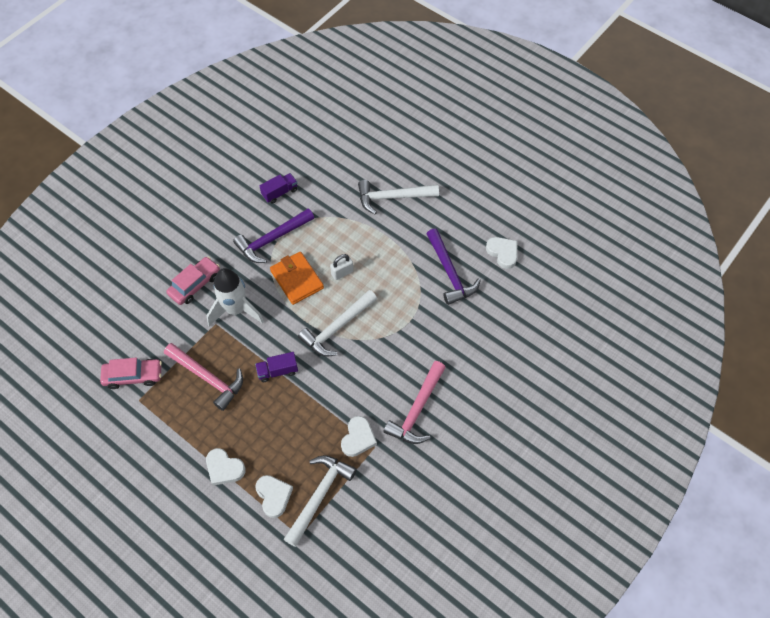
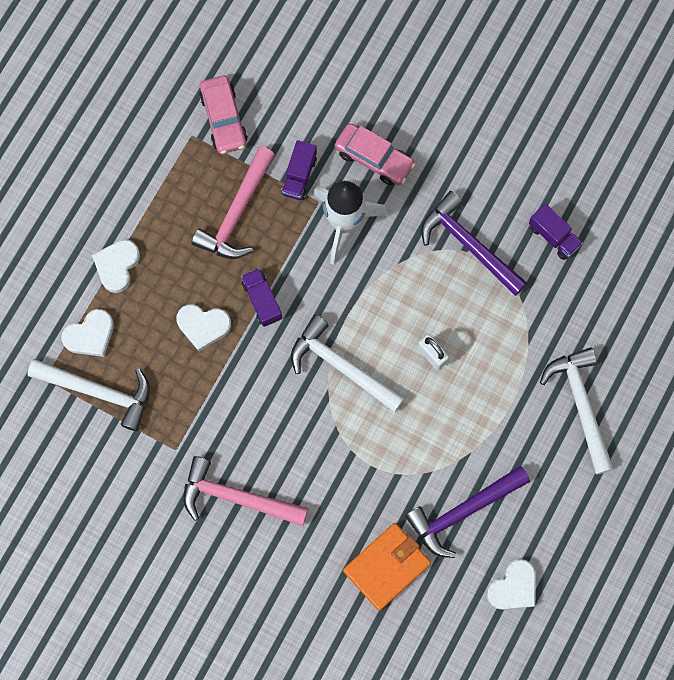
camera: 80 degrees right, 15 degrees up
orange wallet [270,252,324,305] -> orange wallet moved to [343,523,431,611]
white heart [341,416,377,457] -> white heart moved to [177,304,231,351]
none -> purple truck [281,140,317,200]

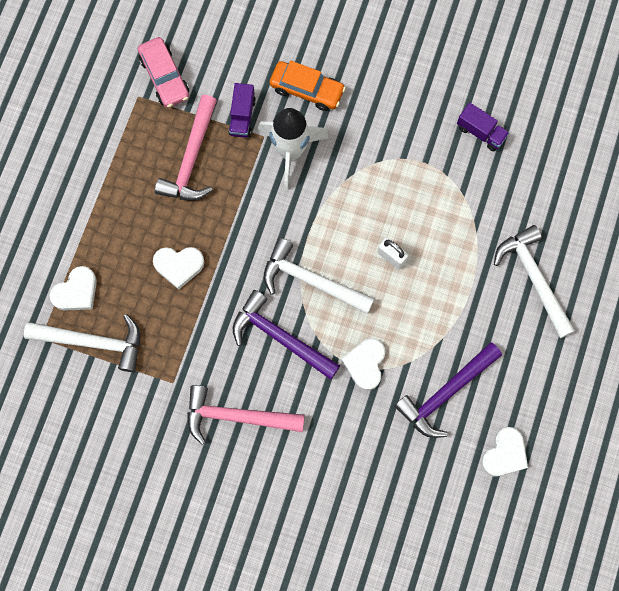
camera: 10 degrees left, 0 degrees up
white heart [92,239,140,293] -> white heart moved to [341,338,385,390]
purple truck [241,268,282,327] -> none
pink car [335,124,415,185] -> orange car [270,61,346,111]
orange wallet [343,523,431,611] -> none
purple hammer [421,191,527,296] -> purple hammer moved to [233,290,340,380]

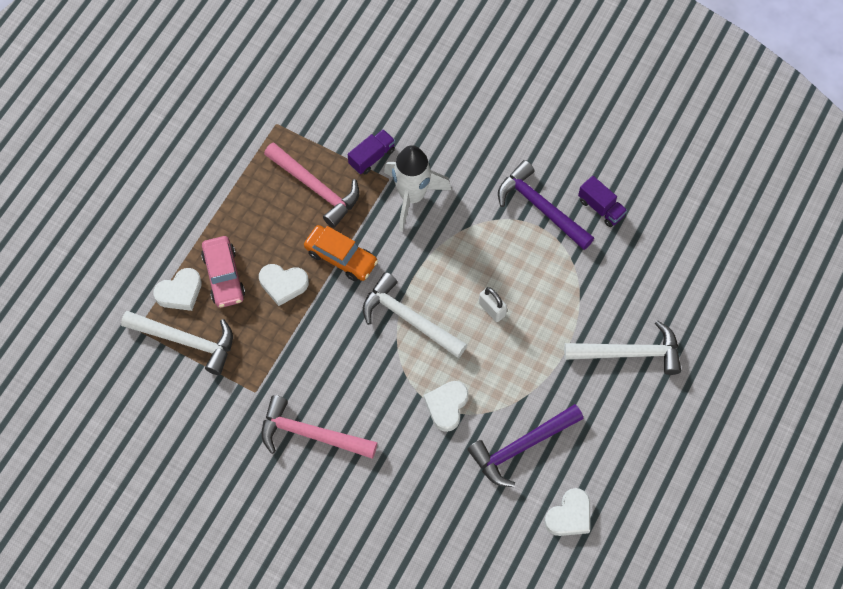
camera: 10 degrees right, 10 degrees down
pink car [138,37,189,108] -> pink car moved to [201,236,245,308]
pink hammer [155,95,217,201] -> pink hammer turned 75 degrees counterclockwise [264,142,359,228]
purple truck [228,83,256,138] -> purple truck turned 150 degrees counterclockwise [348,129,395,175]
purple hammer [233,290,340,380] -> purple hammer moved to [498,160,594,250]
orange car [270,61,346,111] -> orange car moved to [304,225,378,281]
white hammer [494,225,575,338] -> white hammer turned 105 degrees clockwise [564,320,681,375]

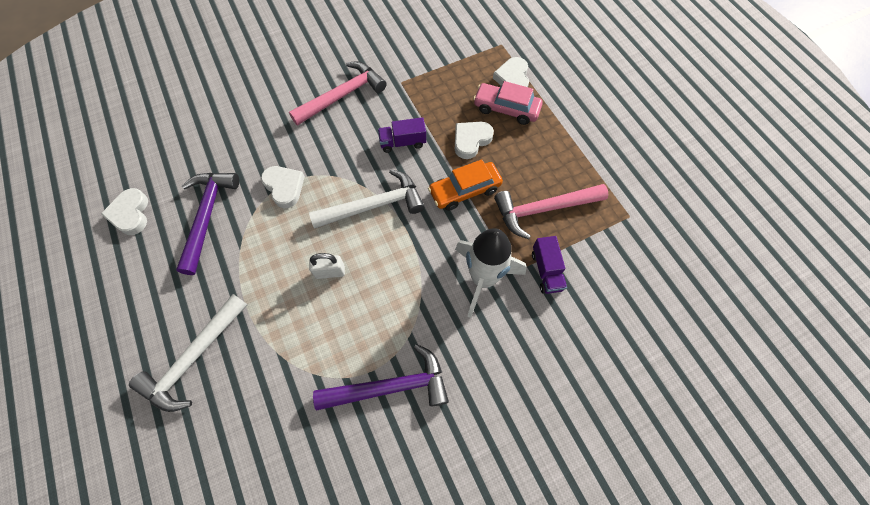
camera: 125 degrees right, 0 degrees up
white hammer [121,311,233,375] -> none
purple truck [578,176,627,227] -> purple truck moved to [378,117,426,153]

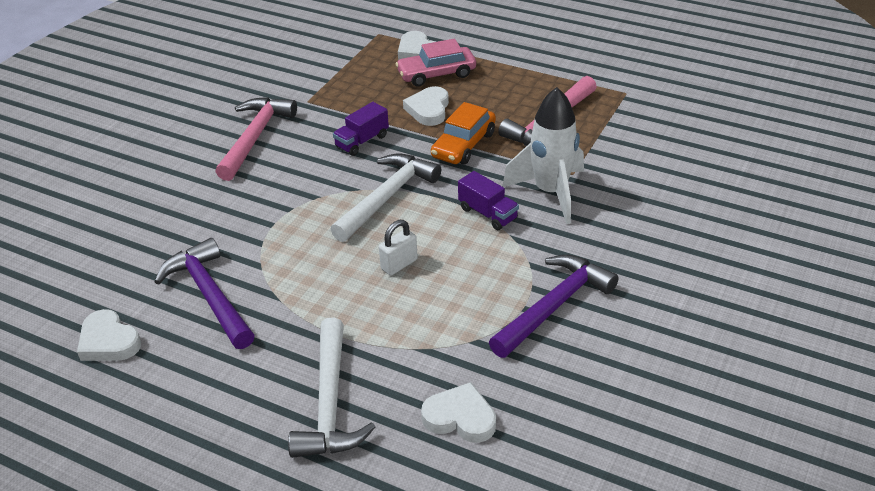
camera: 35 degrees left, 25 degrees down
white heart [261,166,305,208] -> white heart moved to [421,382,496,443]
purple truck [532,236,567,294] -> purple truck moved to [458,171,519,230]

